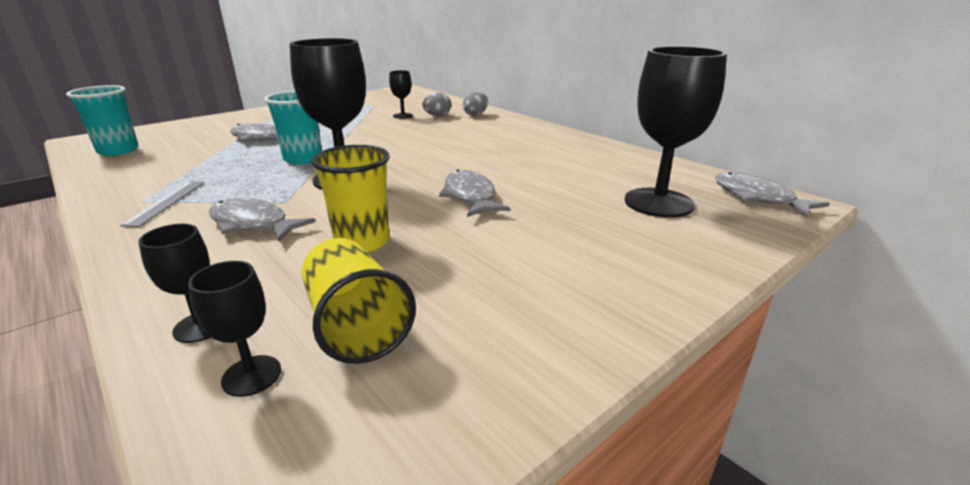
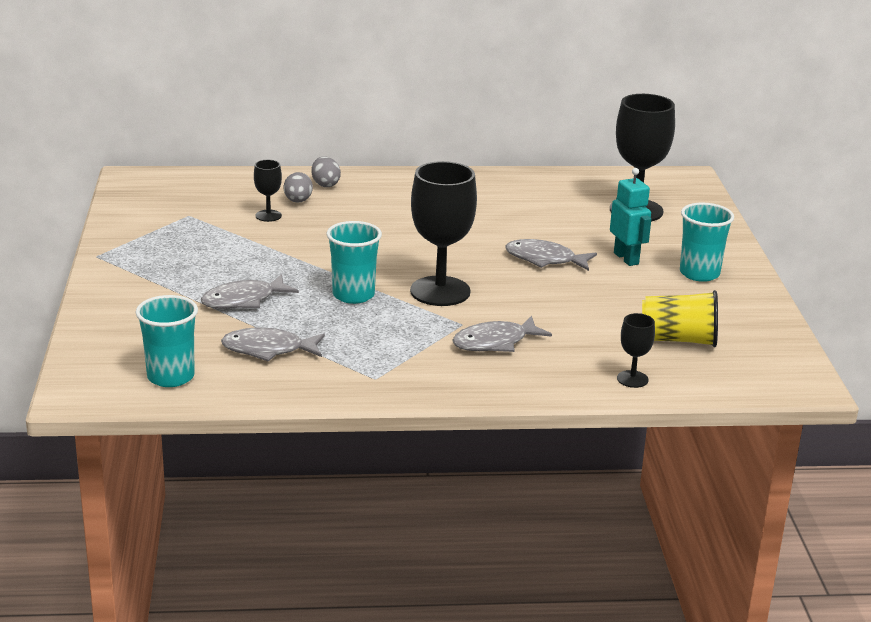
camera: 55 degrees left, 0 degrees up
grey ruler [121,181,205,227] -> none
black goblet [188,261,281,397] -> none
yellow cup [311,145,390,252] -> none
grey fish [715,172,830,217] -> grey fish moved to [221,327,325,362]
none -> turquoise robot [610,168,651,266]
none -> turquoise cup [680,203,734,282]

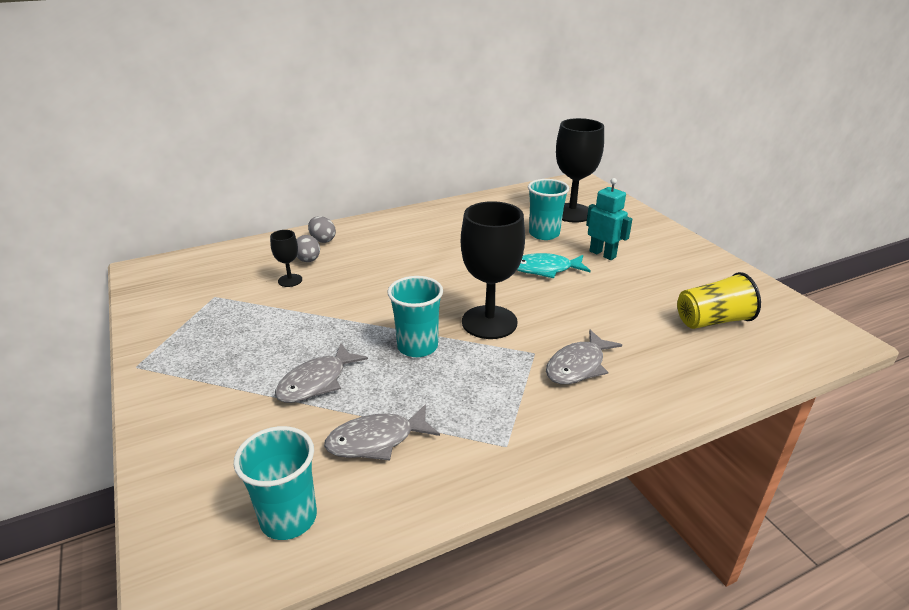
camera: 20 degrees left, 5 degrees up
grey fish [505,239,597,271] -> turquoise fish [517,253,591,278]
black goblet [617,313,655,388] -> none
turquoise cup [680,203,734,282] -> turquoise cup moved to [528,179,569,240]

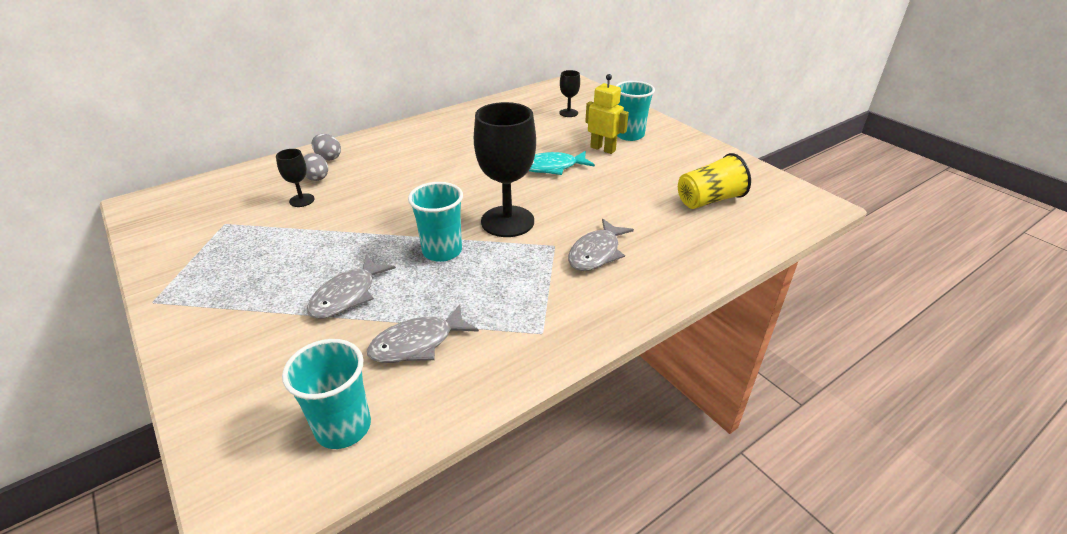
camera: 10 degrees left, 5 degrees up
turquoise cup [528,179,569,240] -> turquoise cup moved to [616,81,655,141]
black goblet [556,118,604,223] -> black goblet [559,70,580,117], size x0.47
turquoise robot [586,178,632,260] -> yellow robot [585,74,629,154]

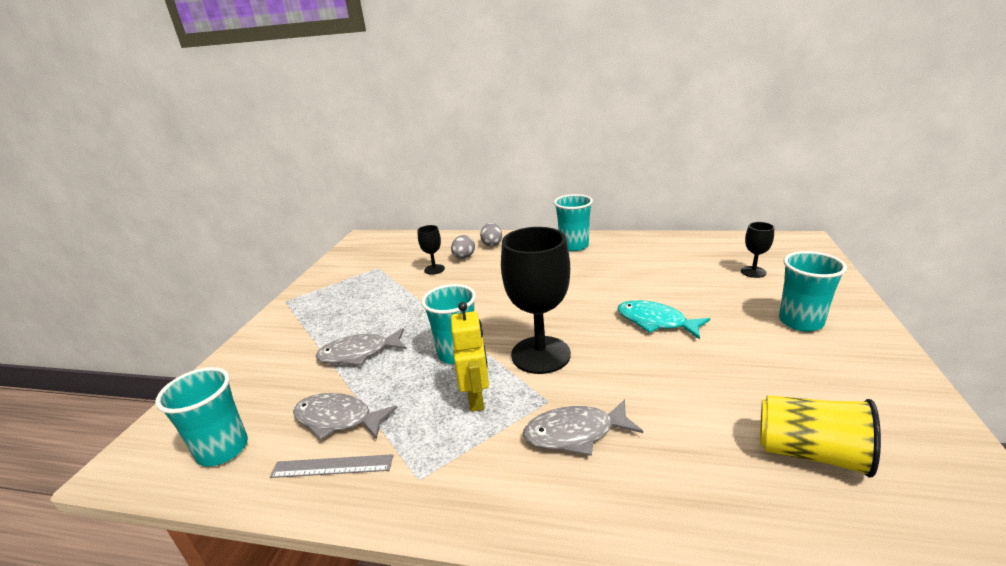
camera: 50 degrees right, 10 degrees down
yellow robot [585,74,629,154] -> yellow robot moved to [451,302,489,412]
none -> grey ruler [270,454,393,478]
none -> turquoise cup [554,194,593,251]

